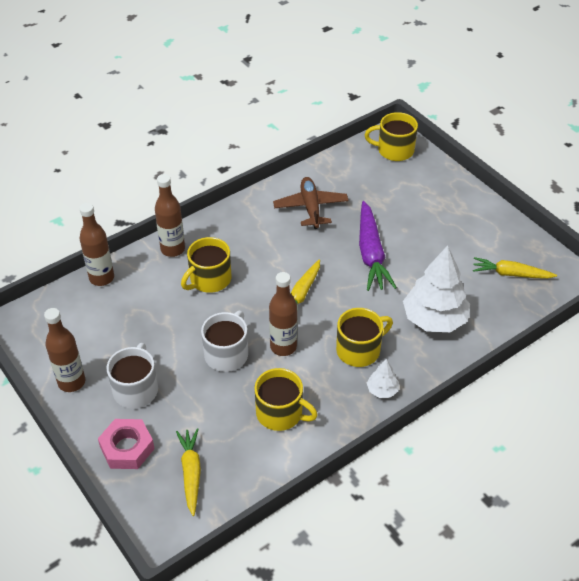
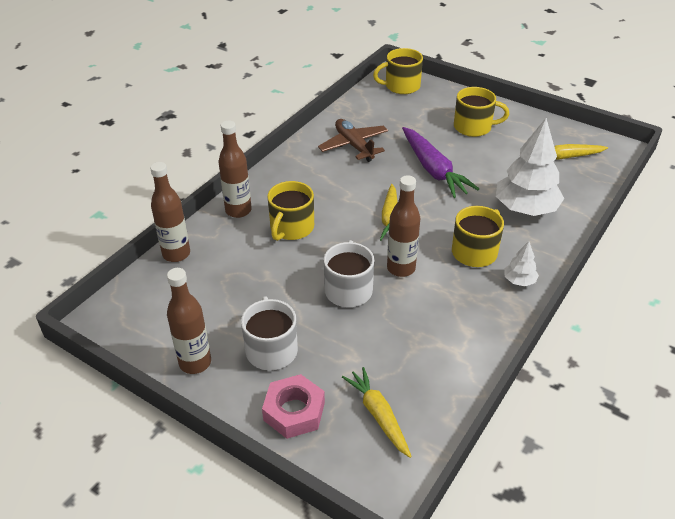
camera: 20 degrees left, 5 degrees down
yellow mug [254,368,318,431] -> yellow mug moved to [454,87,509,137]

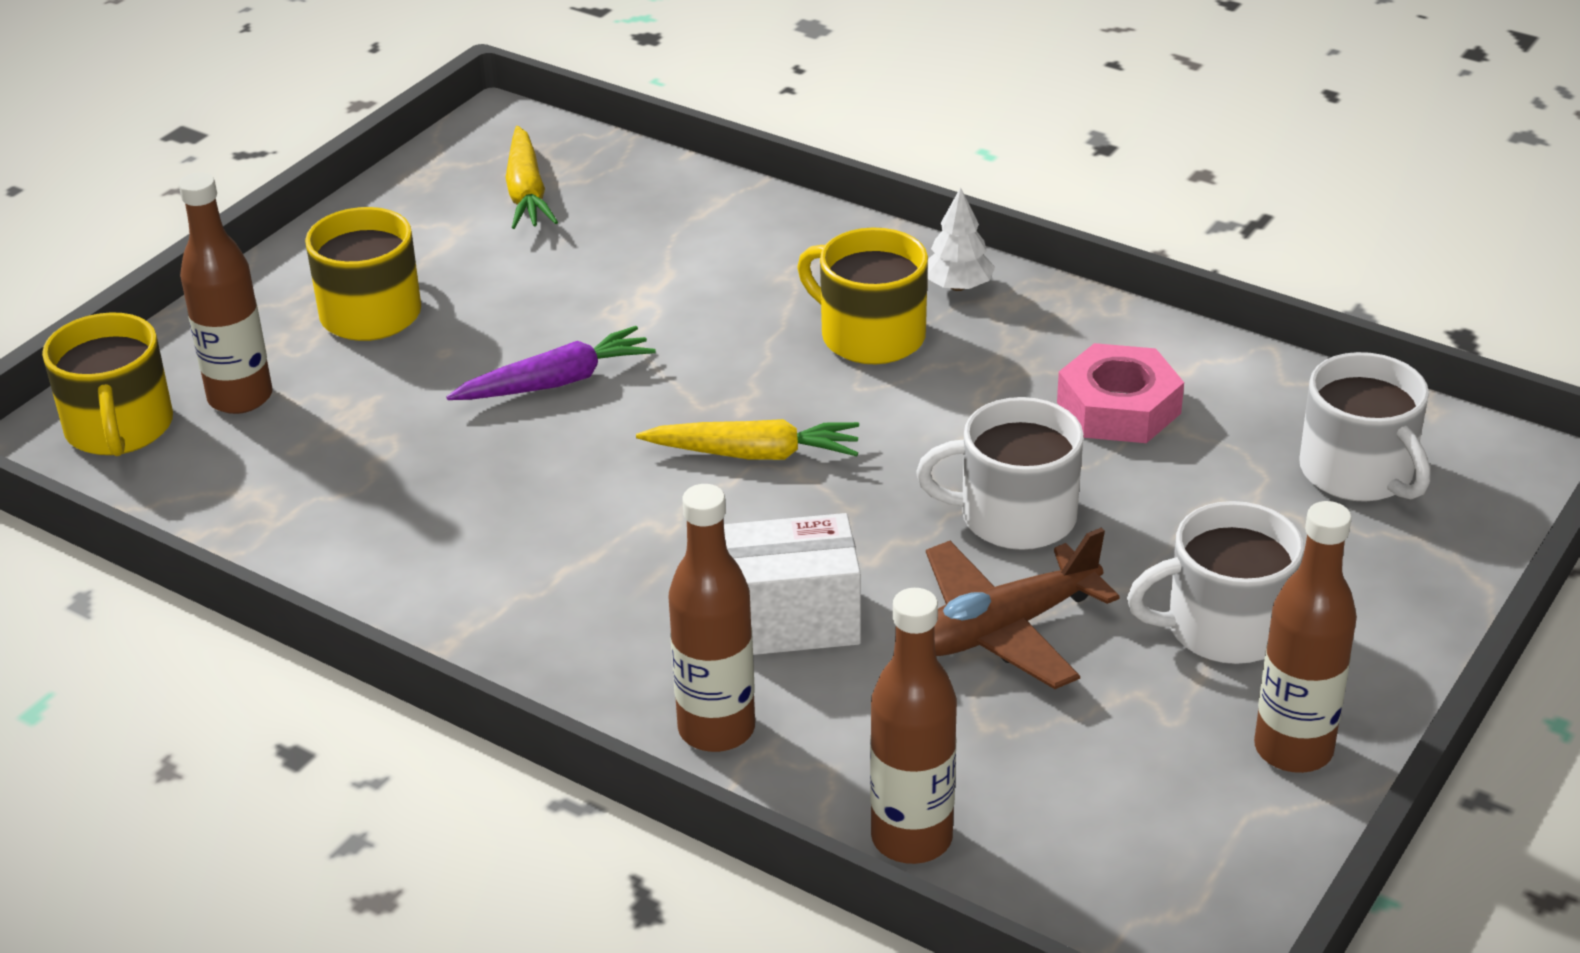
camera: 90 degrees left, 5 degrees down
pink nut [262,374,325,439] -> pink nut moved to [1057,343,1184,443]
yellow mug [267,181,314,241] -> white box [724,513,861,655]
brown plane [318,119,388,162] -> brown plane moved to [926,527,1120,689]
yellow carrot [342,367,412,458] -> white mug [1299,352,1430,502]
brown bottle [387,175,420,277] -> brown bottle moved to [179,172,273,414]
purple carrot [402,127,479,198] -> purple carrot [446,326,656,400], size x0.66
white tree [496,118,564,216] -> none

